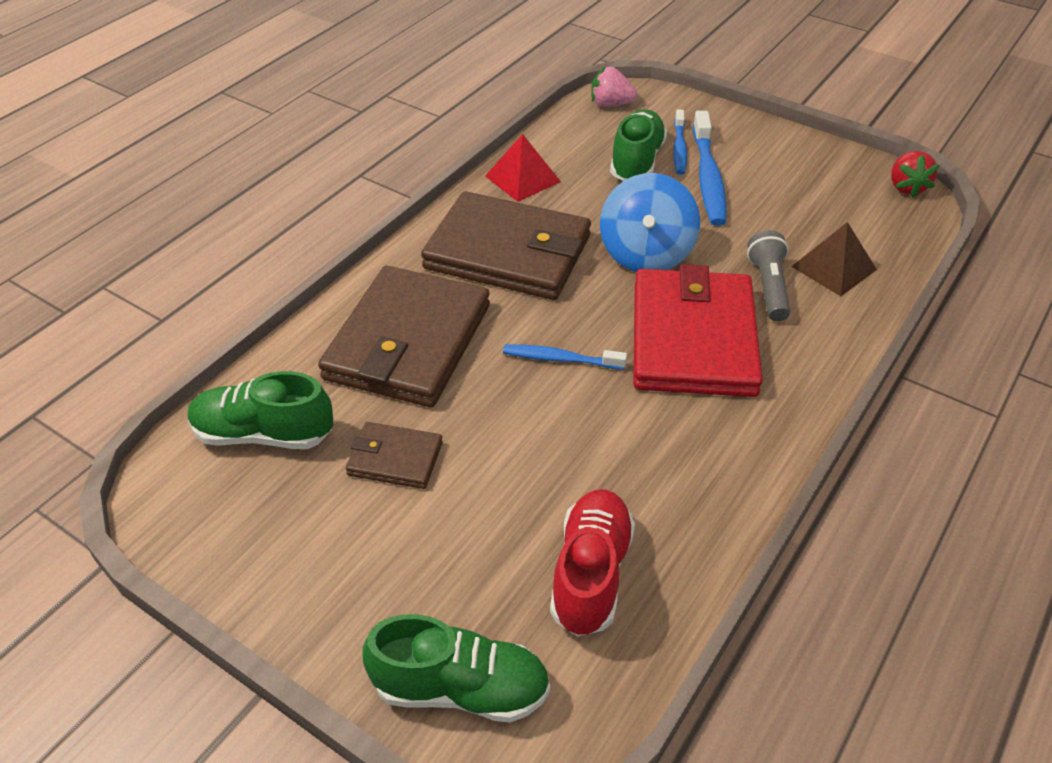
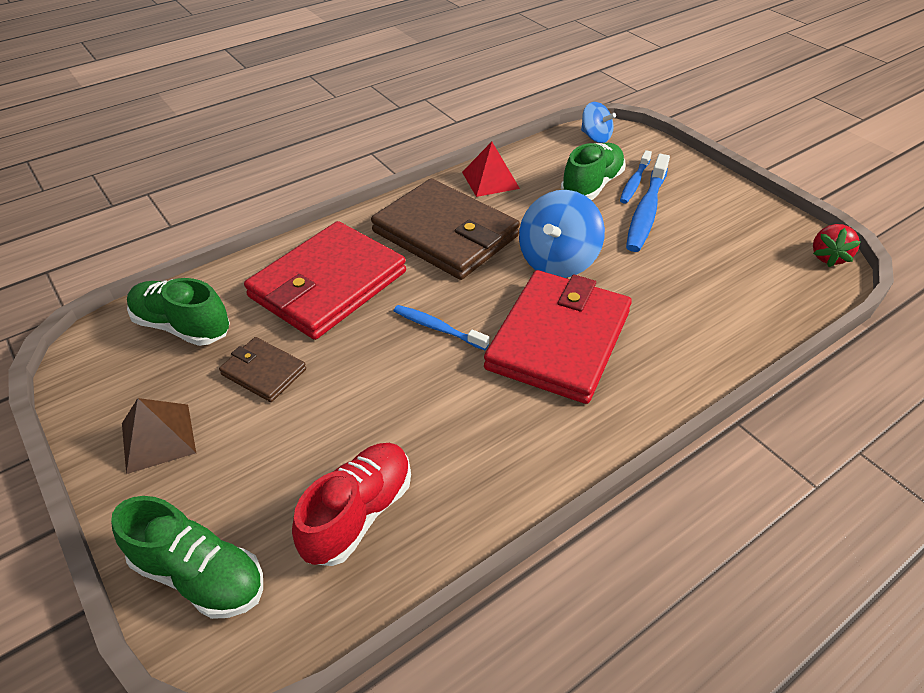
camera: 20 degrees right, 0 degrees up
brown wallet [318,266,490,407] -> red wallet [244,221,406,340]
pink strawberry [591,67,637,107] -> blue spinning top [581,102,616,143]
grey flashlight [747,230,791,322] -> none
brown pyramid [791,222,877,296] -> brown pyramid moved to [122,398,196,474]

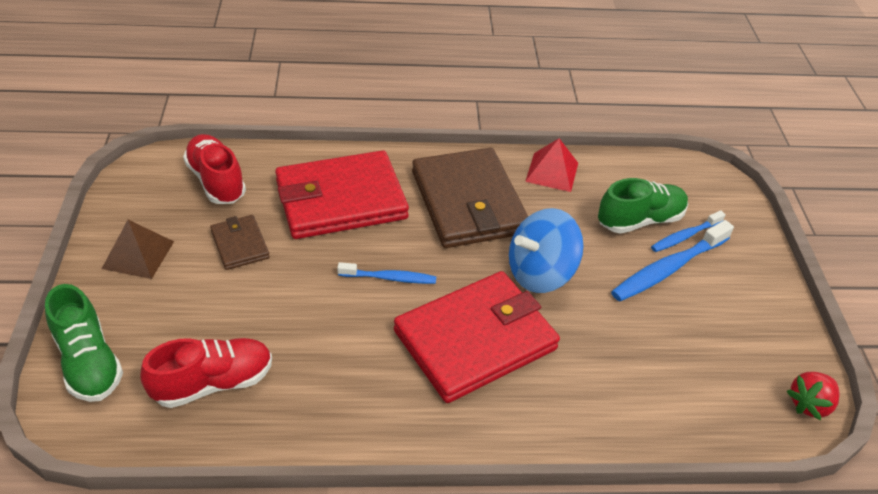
camera: 30 degrees right, 0 degrees up
green shoe [127,278,230,346] -> red shoe [183,134,246,204]
blue toothbrush [394,305,489,350] -> blue toothbrush turned 120 degrees clockwise [337,262,436,284]
blue spinning top [581,102,616,143] -> none

